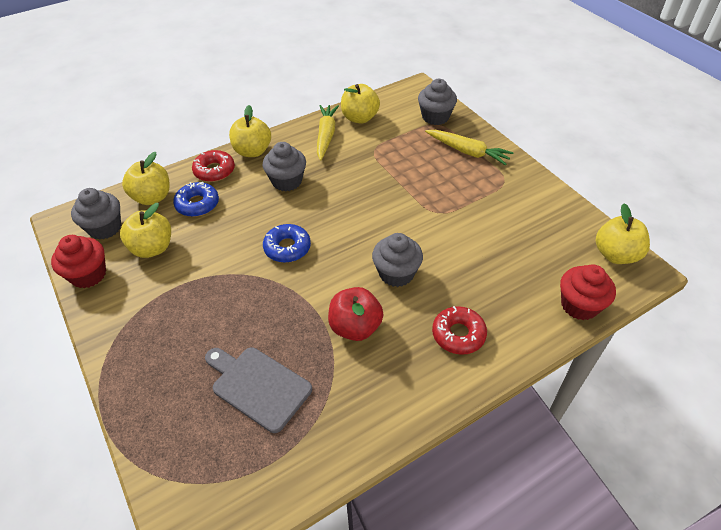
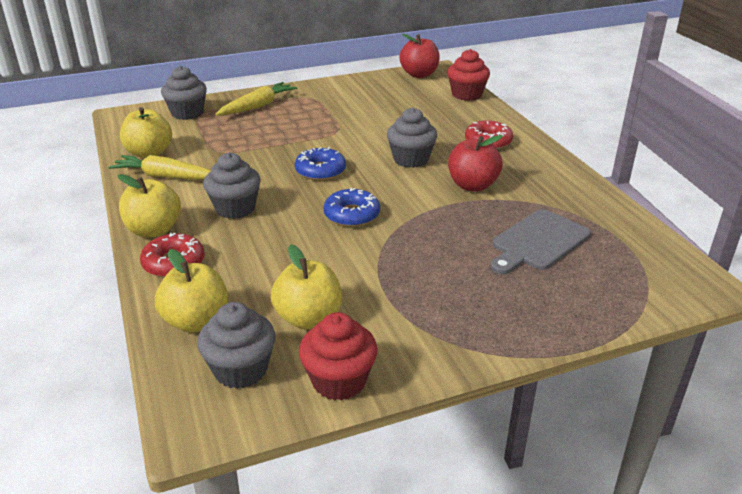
camera: 80 degrees left, 15 degrees down
blue donut [173,182,219,217] -> blue donut moved to [295,147,346,181]
yellow apple [596,203,650,264] -> red apple [399,34,440,78]

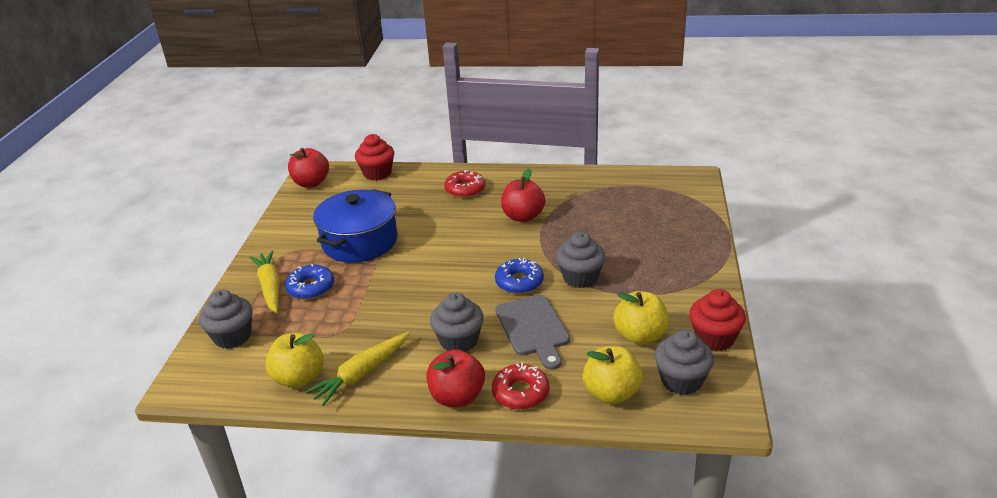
camera: 60 degrees left, 0 degrees up
yellow apple [118,174,181,237] -> red apple [426,349,485,407]
blue donut [295,147,346,181] -> blue donut moved to [285,264,334,299]
grey cupcake [387,107,437,168] -> grey cupcake moved to [556,232,606,288]
grey cutting board [491,209,591,275] -> grey cutting board moved to [495,295,570,370]
none -> blue pot [313,189,398,263]

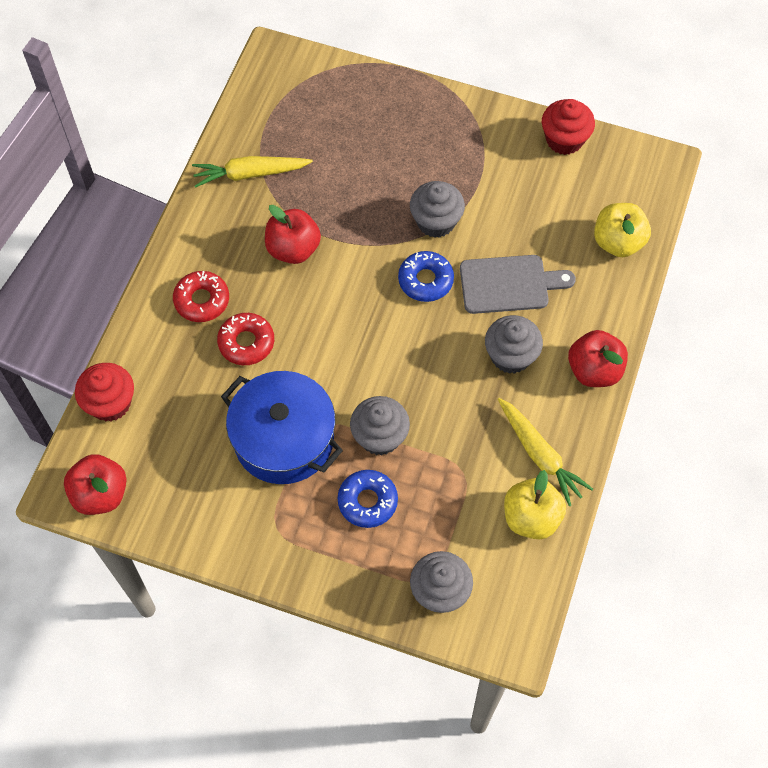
camera: 80 degrees left, 30 degrees up
yellow carrot [249,250,280,314] -> yellow carrot moved to [192,156,313,188]
red donut [492,362,549,410] -> red donut moved to [217,313,274,365]
yellow apple [613,291,669,345] -> none
grey cupcake [654,330,714,395] -> grey cupcake moved to [350,396,410,456]

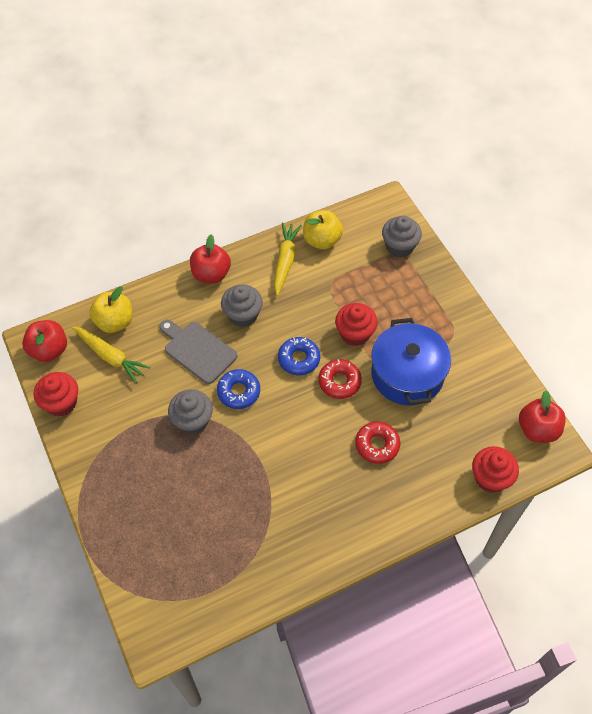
camera: 135 degrees left, 5 degrees down
red donut [173,271,229,322] -> red donut moved to [318,359,362,399]
yellow carrot [192,156,313,188] -> yellow carrot moved to [72,327,150,383]
red apple [265,205,321,264] -> red apple moved to [22,320,67,362]
blue donut [338,470,398,528] -> blue donut moved to [278,337,320,375]
grey cupcake [350,396,410,456] -> red cupcake [335,303,378,346]

